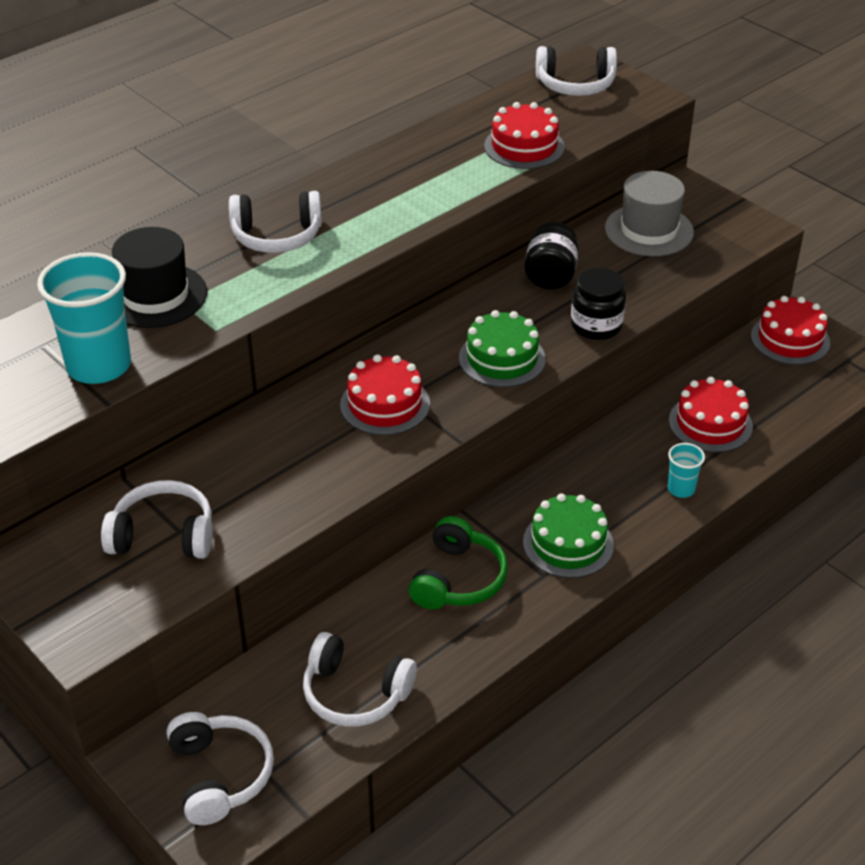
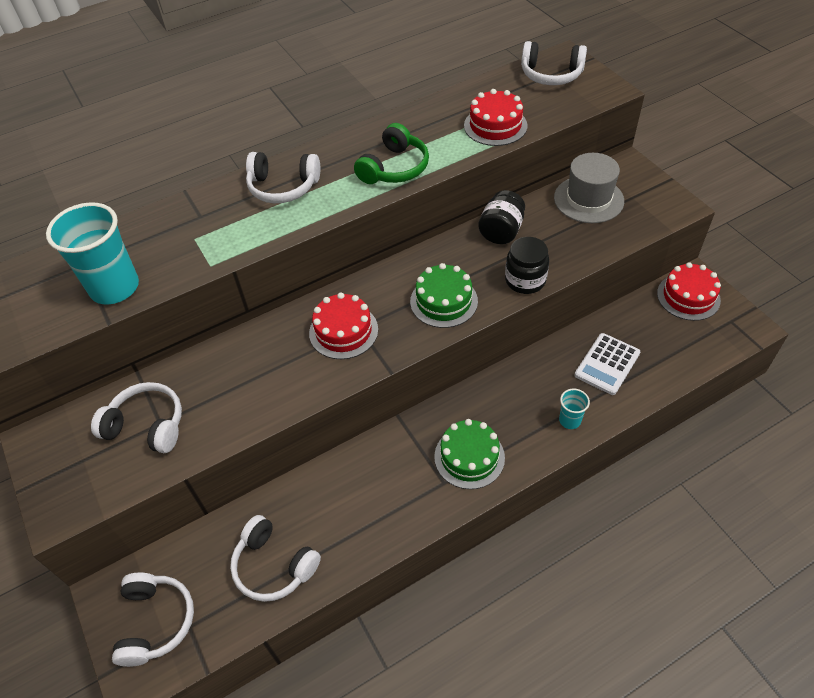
camera: 15 degrees right, 10 degrees up
black hat [112,227,207,328] -> none
green headphones [409,516,508,609] -> green headphones moved to [354,123,429,184]
red cake [669,377,753,452] -> white calculator [575,333,640,395]

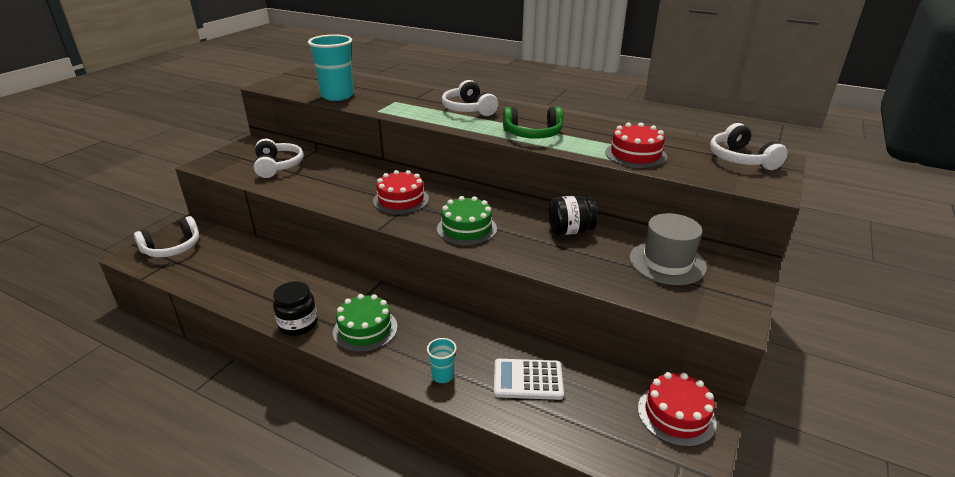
camera: 55 degrees right, 20 degrees down
white headphones [230,515,321,602] -> none
black jar [505,237,549,294] -> black jar moved to [273,281,318,336]

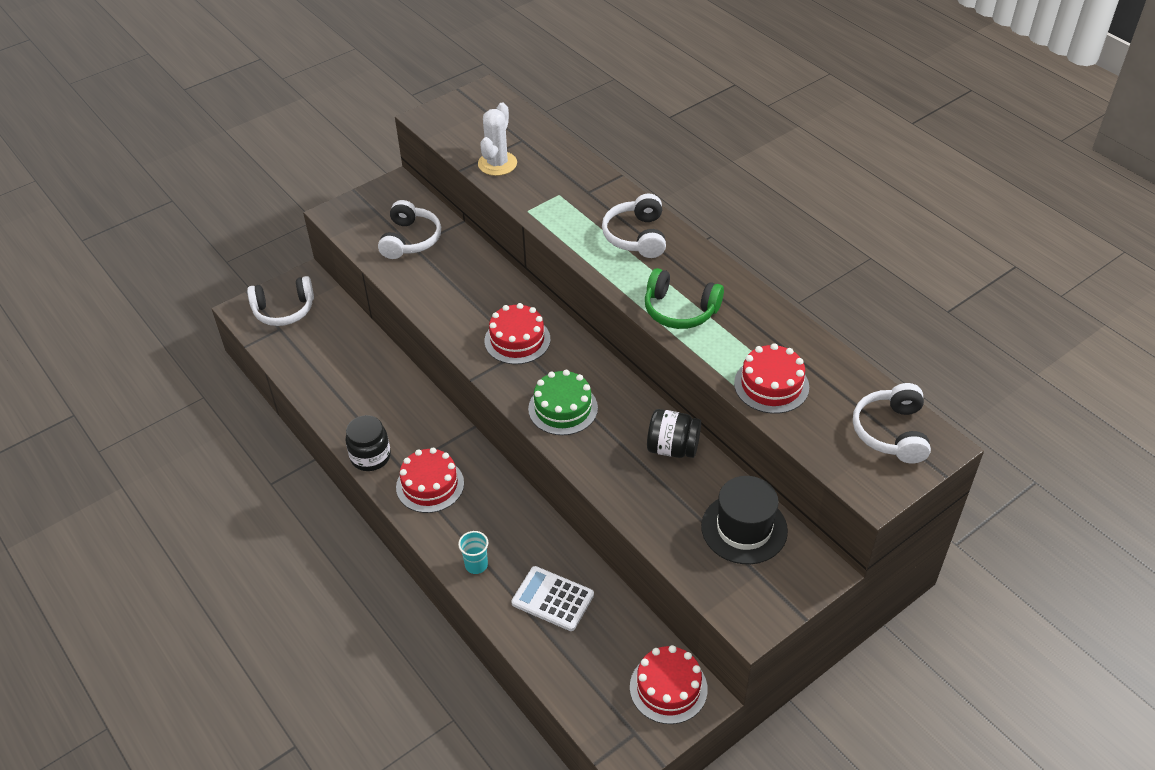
camera: 25 degrees right, 15 degrees up
turquoise cup [308,34,354,101] -> white cactus [478,103,517,176]
green cake [333,294,398,352] -> red cake [396,448,464,513]
grey hat [629,213,707,285] -> black hat [701,476,788,564]

